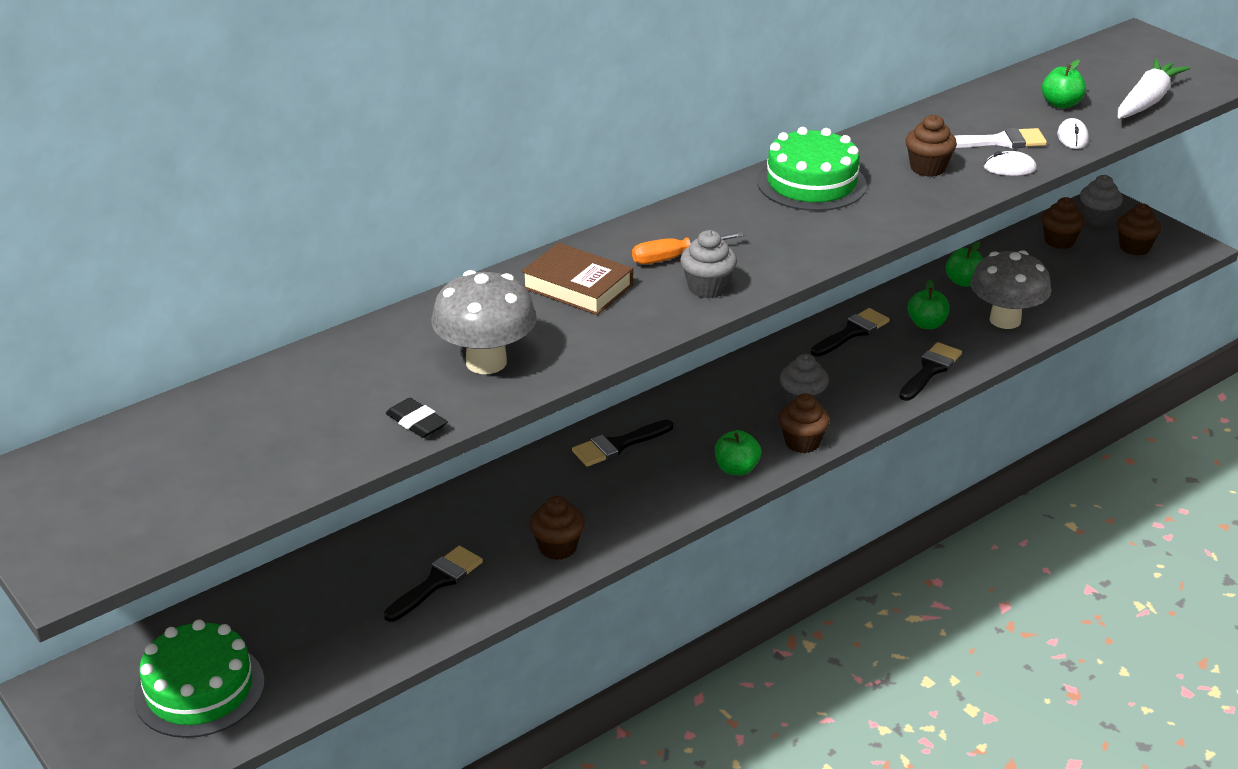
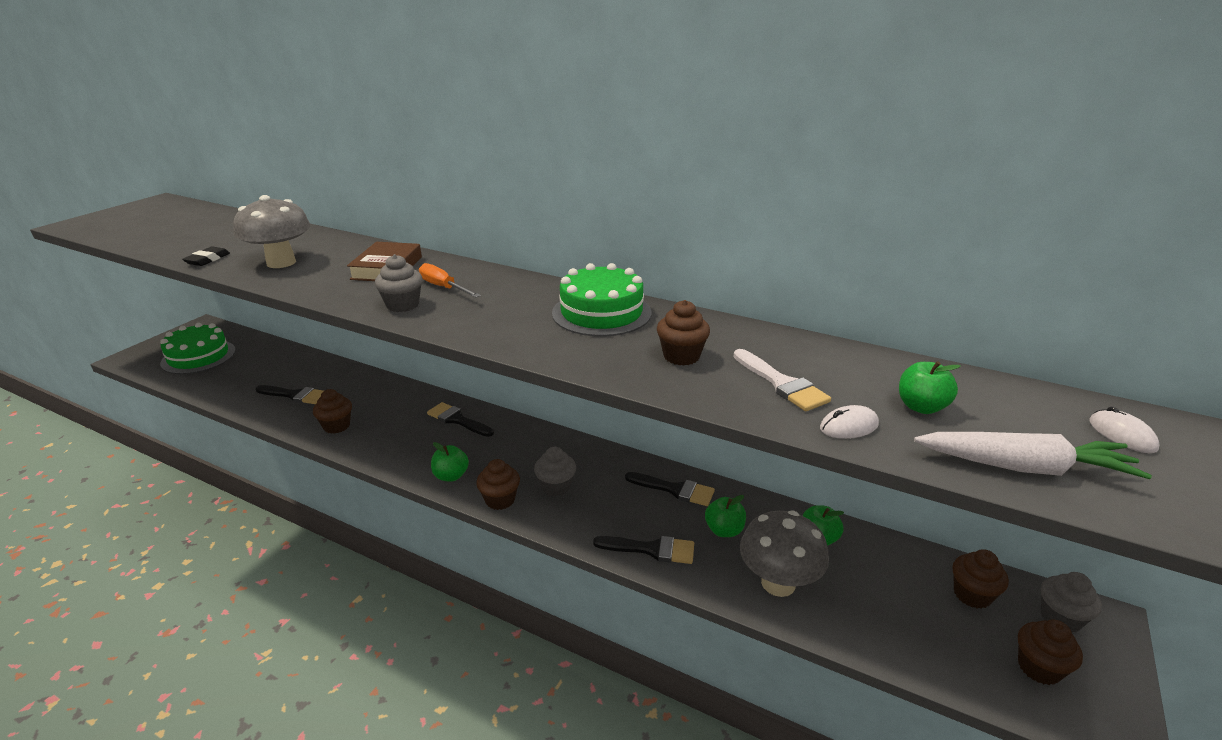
camera: 65 degrees right, 5 degrees down
white mouse [984,151,1037,176] -> white mouse moved to [1090,407,1159,453]

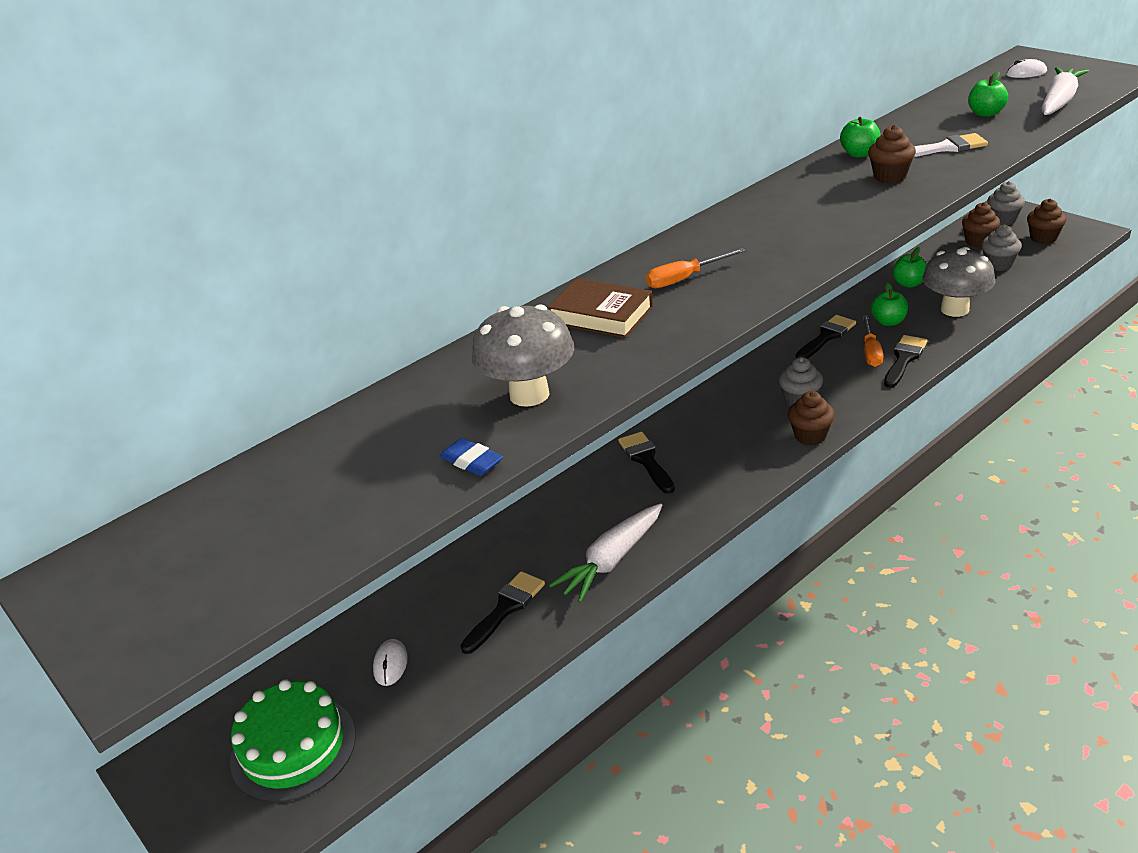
camera: 65 degrees left, 5 degrees up
black eraser [182,247,230,266] -> blue eraser [440,438,503,476]
brown cupcake [313,389,352,434] -> white carrot [549,503,662,603]
grey cupcake [375,254,423,312] -> grey cupcake moved to [981,224,1022,271]
black brush [427,402,494,437] -> black brush turned 105 degrees clockwise [618,432,675,494]
green apple [431,442,469,482] -> green apple moved to [840,117,881,157]
green cake [552,263,651,337] -> none
white mouse [820,405,879,439] -> white mouse moved to [373,639,408,686]
none -> orange screwdriver [862,315,883,367]

